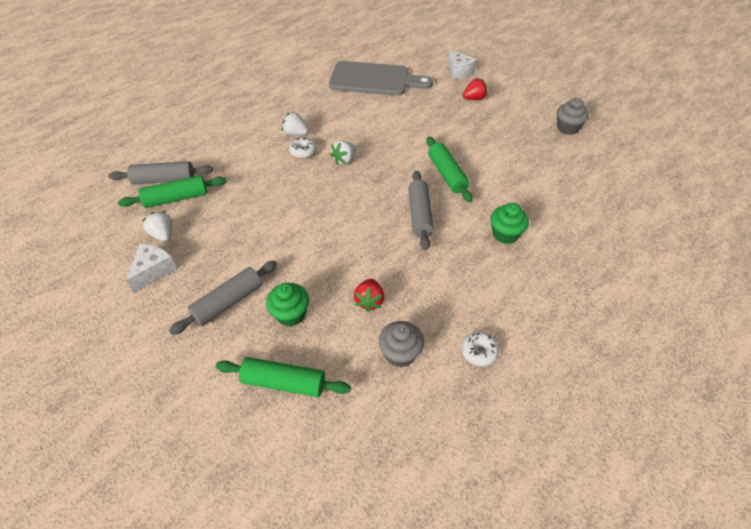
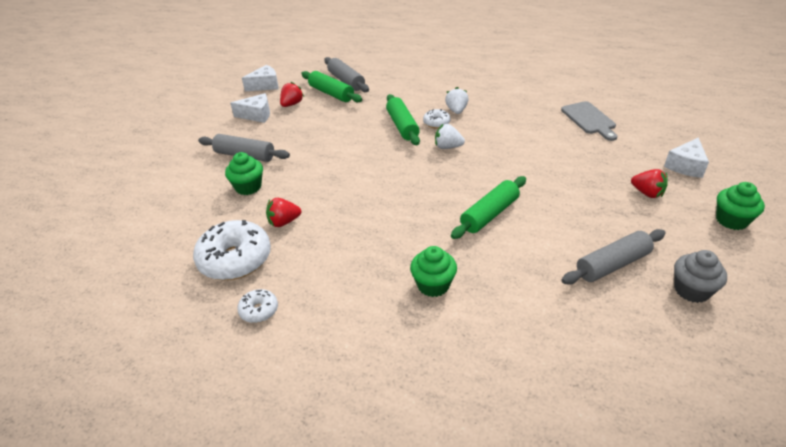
camera: 65 degrees right, 10 degrees down
white strawberry [142,211,172,242] -> red strawberry [280,82,304,107]
green rolling pin [216,357,351,397] -> green rolling pin moved to [386,94,420,145]
grey cutting board [329,61,433,96] -> grey cutting board [561,101,617,141], size x0.58
grey cupcake [379,321,424,367] -> white donut [193,220,271,280]
grey rolling pin [408,171,434,250] -> grey rolling pin moved to [562,229,666,285]
none -> white cheese [242,65,279,91]
none -> green cupcake [716,182,765,230]

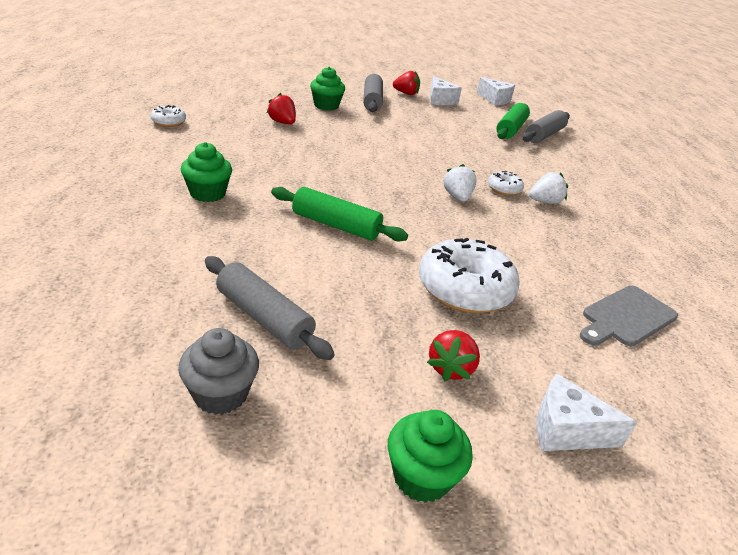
camera: 65 degrees right, 5 degrees down
white donut [193,220,271,280] -> white donut moved to [419,238,520,313]
red strawberry [280,82,304,107] -> red strawberry moved to [393,71,420,95]
green rolling pin [386,94,420,145] -> none

